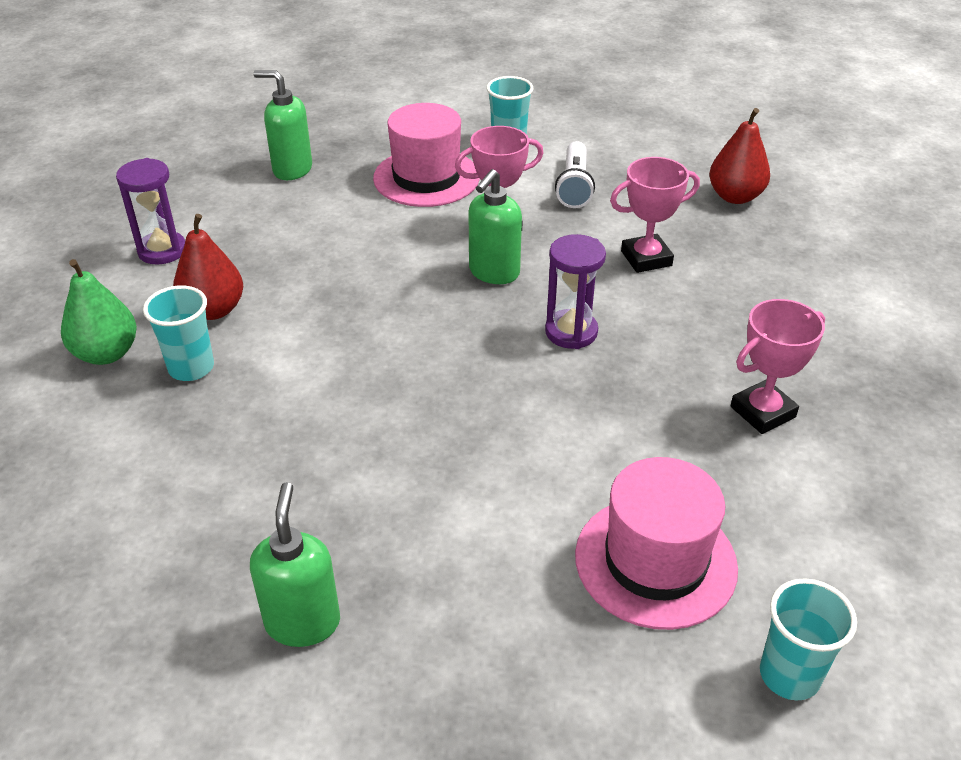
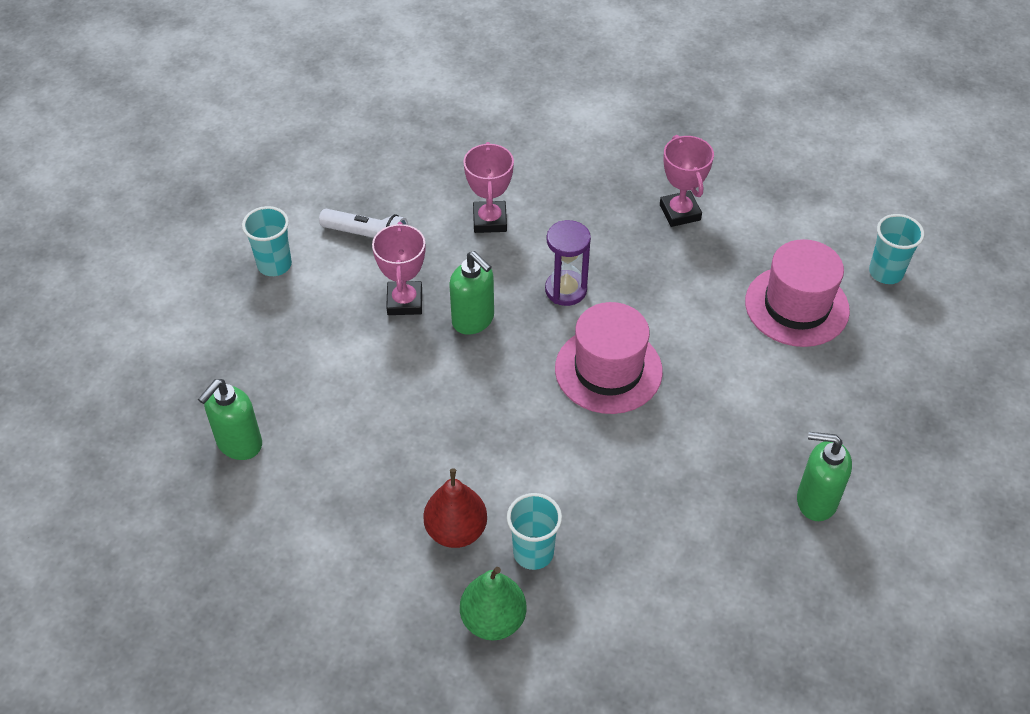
camera: 75 degrees left, 10 degrees up
purple hourglass [116,158,185,265] -> none
pink hat [373,103,480,207] -> pink hat moved to [555,302,663,414]
red pear [709,108,770,204] -> none

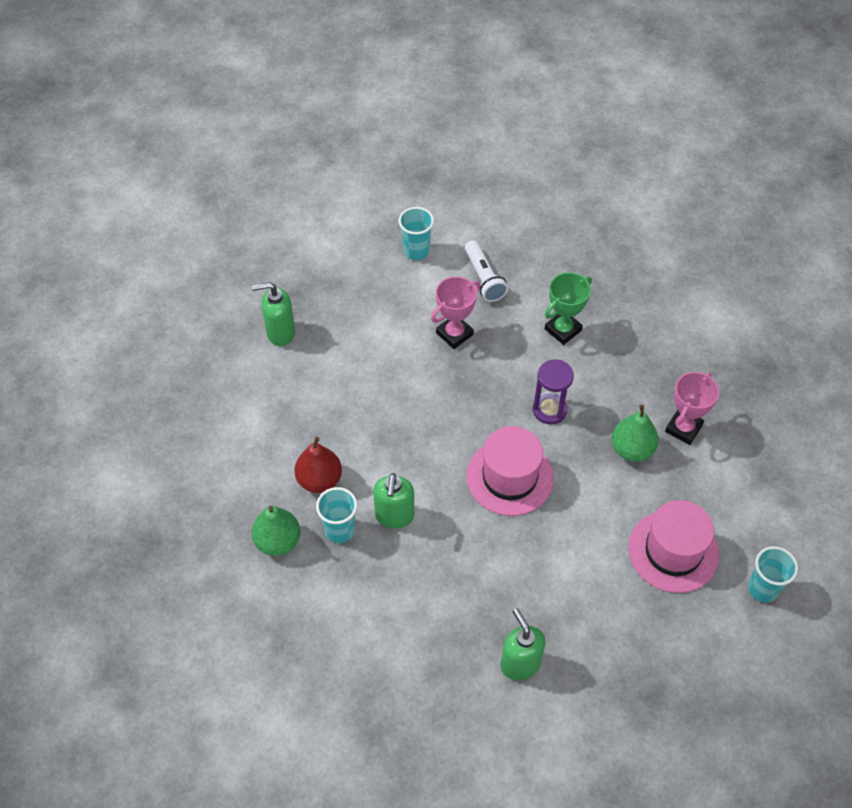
camera: 50 degrees right, 5 degrees up
green soap dispenser [449,251,494,335] -> green soap dispenser moved to [373,473,414,529]
pink trophy [463,142,514,233] -> green trophy [545,272,592,345]
none -> green pear [611,404,659,462]

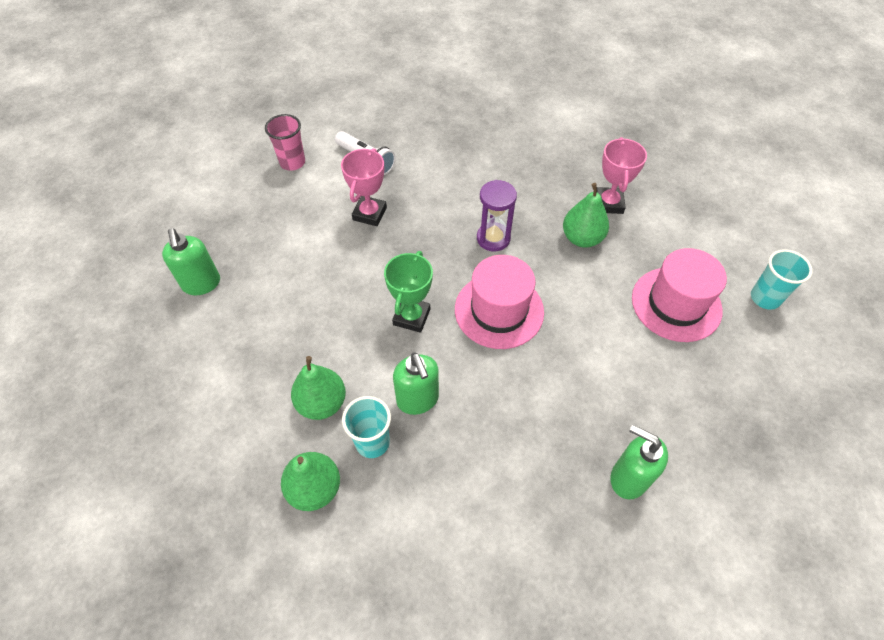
camera: 30 degrees left, 0 degrees up
green soap dispenser [252,282,295,346] -> green soap dispenser turned 75 degrees counterclockwise [162,228,220,295]
red pear [295,437,342,493] -> green pear [291,356,346,420]
turquoise cup [399,207,434,260] -> pink cup [265,114,305,171]
green trophy [545,272,592,345] -> green trophy moved to [384,251,433,333]

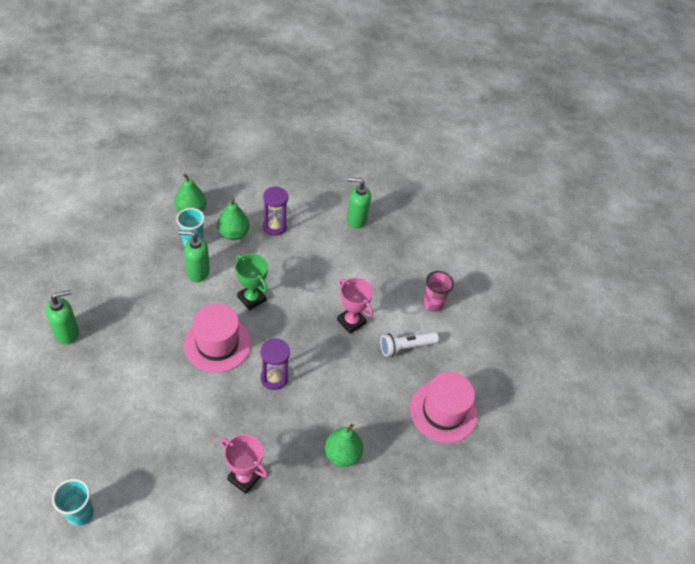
camera: 115 degrees right, 5 degrees down
green pear [563,183,609,247] -> green pear moved to [325,424,363,467]
pink hat [632,248,727,342] -> pink hat moved to [410,372,477,443]
none -> purple hourglass [263,186,288,236]

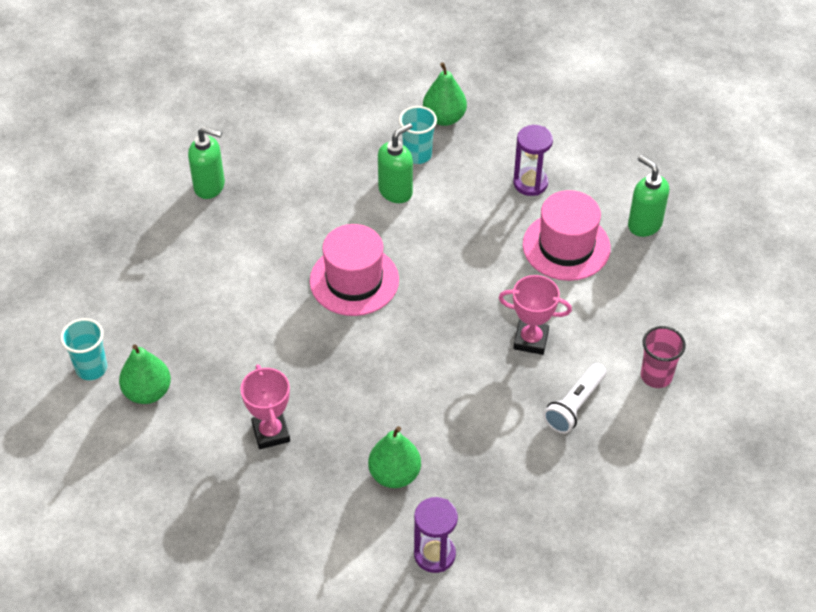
camera: 45 degrees right, 0 degrees up
green soap dispenser [178,230,210,282] -> green soap dispenser turned 90 degrees clockwise [378,123,413,203]
green pear [217,198,249,240] -> green pear moved to [119,344,171,404]
green trophy [235,254,268,310] -> none
purple hourglass [260,338,290,390] -> purple hourglass moved to [414,497,458,573]
pink trophy [337,278,373,334] -> pink trophy turned 75 degrees counterclockwise [499,275,572,355]
white flashlight [380,332,439,357] -> white flashlight turned 75 degrees counterclockwise [543,363,607,434]
pink hat [410,372,477,443] -> pink hat moved to [523,190,611,281]

